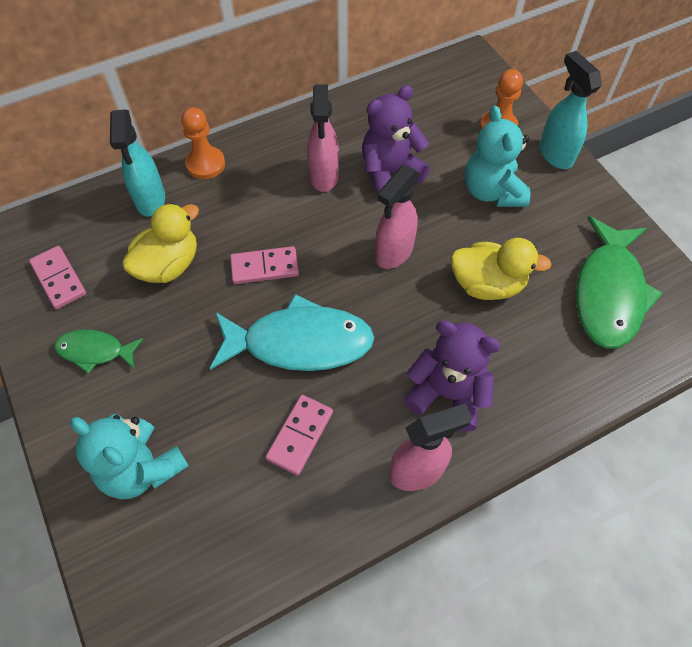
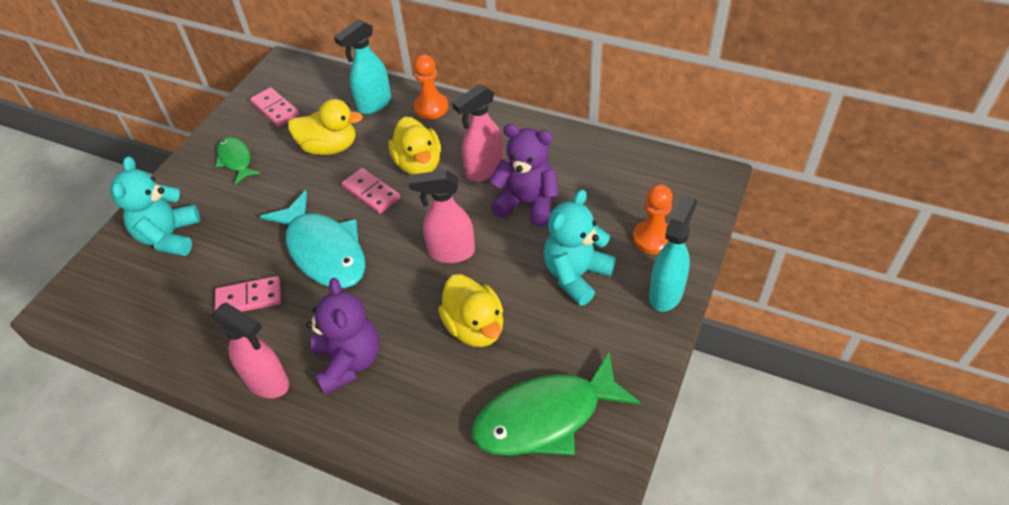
camera: 55 degrees right, 10 degrees down
pink domino [29,246,86,309] -> pink domino turned 60 degrees counterclockwise [250,87,299,127]
none -> yellow duck [388,116,441,175]

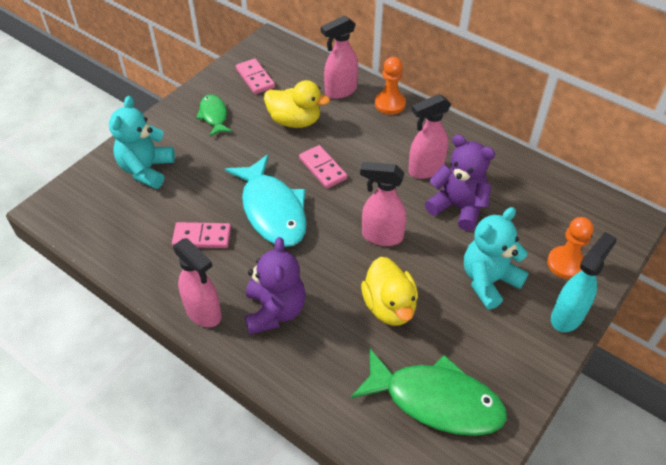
camera: 10 degrees right, 0 degrees up
turquoise spray bottle [334,19,391,114] -> pink spray bottle [321,15,358,99]
yellow duck [388,116,441,175] -> none
green fish [471,352,641,456] -> green fish turned 150 degrees counterclockwise [351,348,507,436]

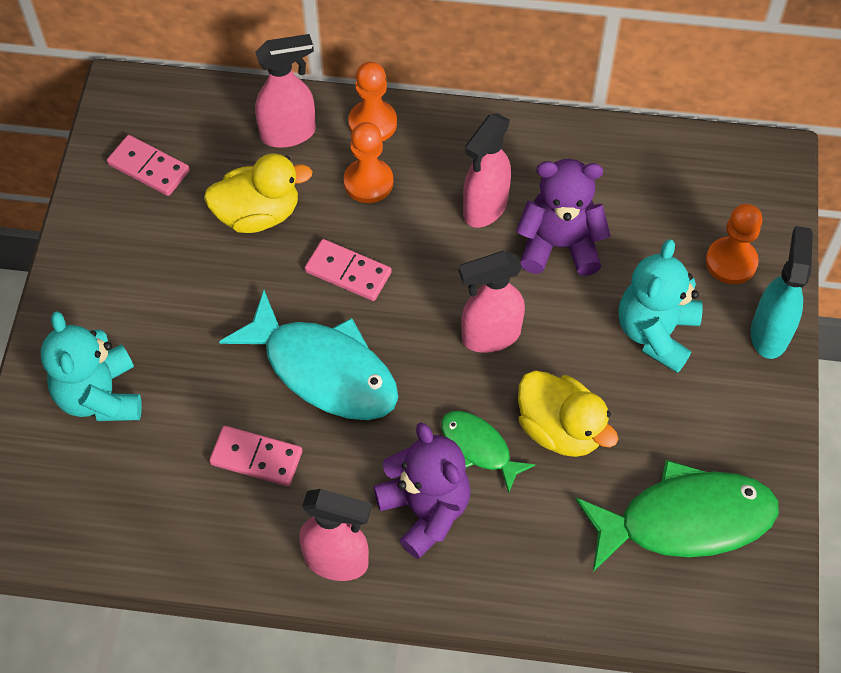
camera: 30 degrees left, 10 degrees up
pink domino [172,222,231,248] -> pink domino turned 45 degrees clockwise [209,426,302,486]
green fish [196,94,232,137] -> green fish moved to [441,411,535,493]
pink spray bottle [321,15,358,99] -> pink spray bottle turned 135 degrees counterclockwise [255,34,316,148]
none -> orange pawn [344,122,393,203]

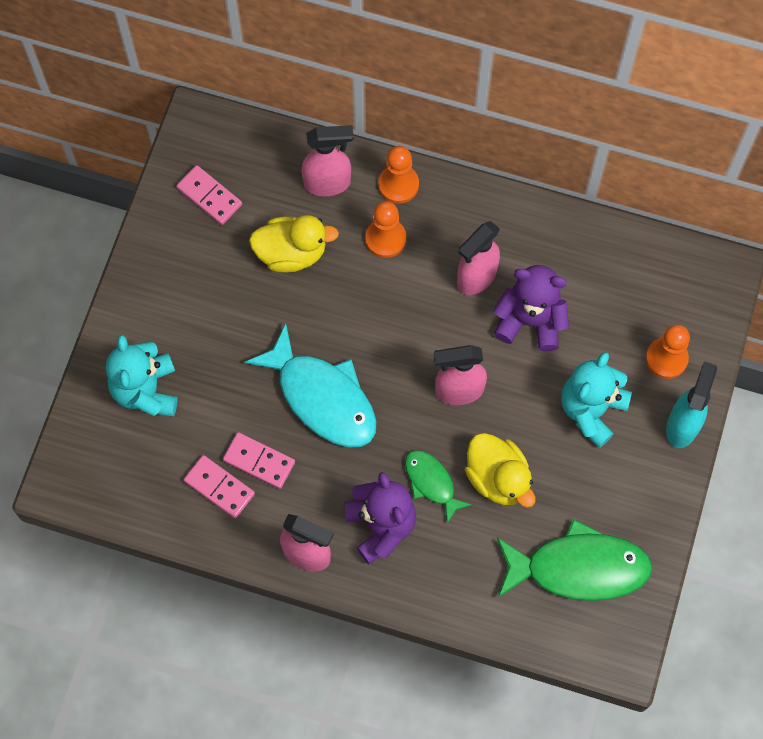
camera: 10 degrees right, 10 degrees up
pink domino [305,239,392,301] -> pink domino moved to [184,455,255,518]

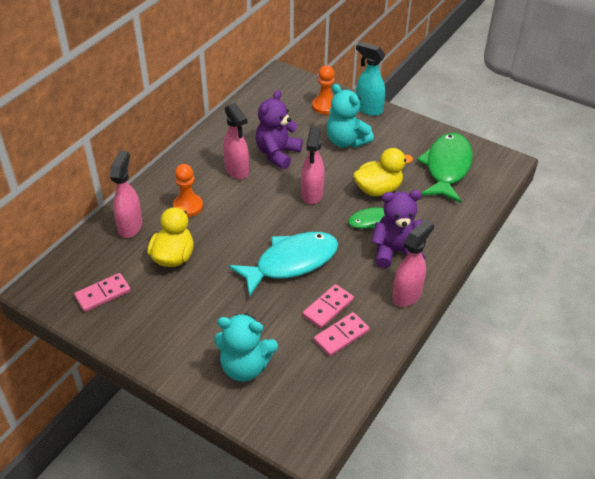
camera: 75 degrees left, 25 degrees down
orange pawn [378,146,419,204] -> none

